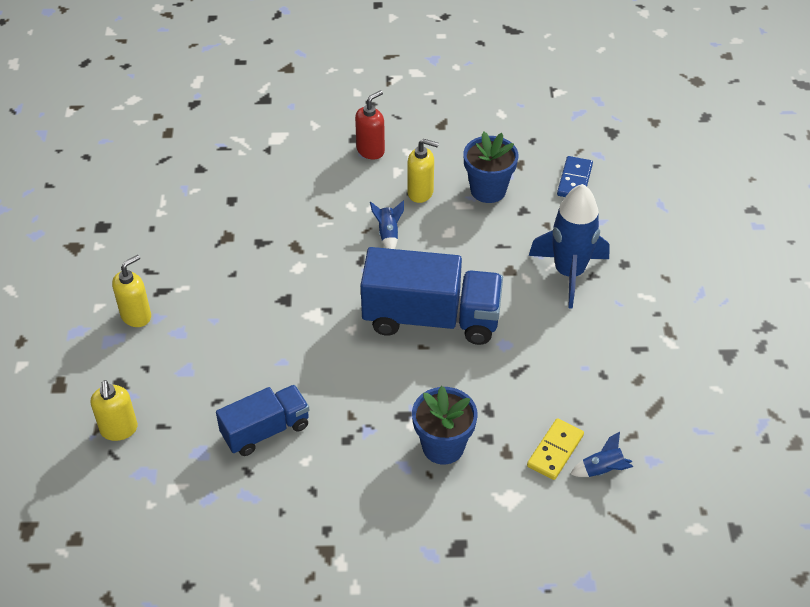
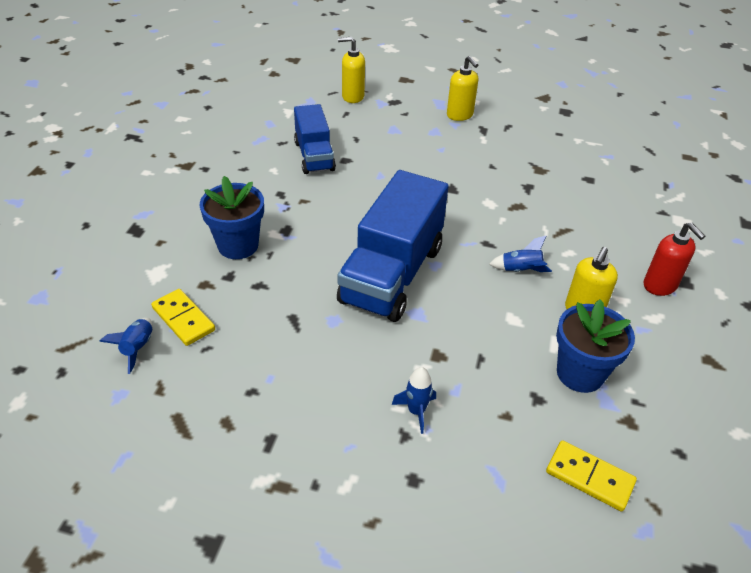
camera: 105 degrees right, 5 degrees down
blue rocket [529,184,610,309] -> blue rocket [392,367,436,434], size x0.43
blue domino [557,156,593,197] -> yellow domino [546,440,637,512]

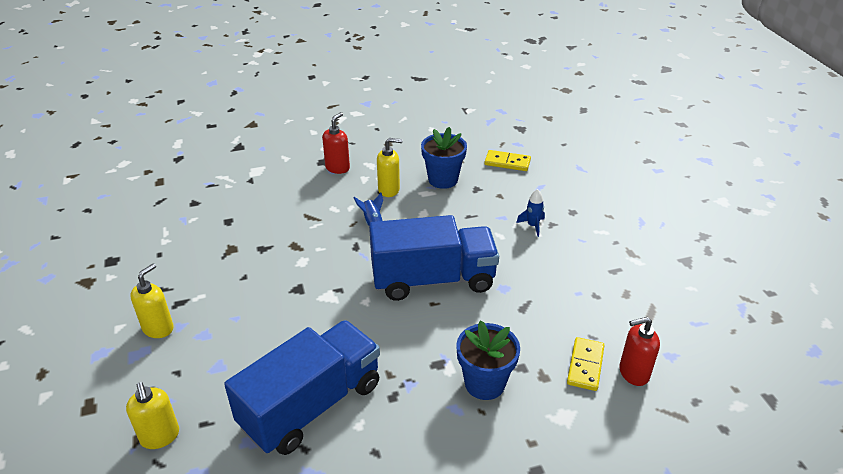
camera: 120 degrees left, 5 degrees down
blue rocket [99,318,153,374] -> red soap dispenser [619,317,660,386]
blue truck [294,104,336,174] -> blue truck [224,320,380,455], size x1.68
yellow domino [546,440,637,512] -> yellow domino turned 75 degrees counterclockwise [484,150,531,171]

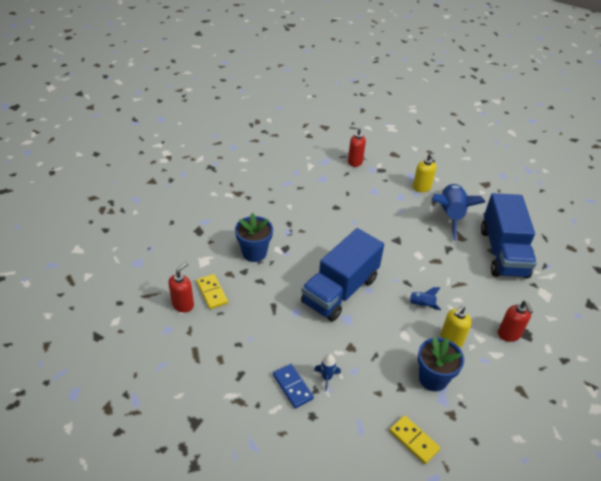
camera: 135 degrees right, 5 degrees up
yellow soap dispenser [126,382,179,449] -> red soap dispenser [348,126,366,167]
blue truck [224,320,380,455] -> blue truck moved to [481,193,537,279]
yellow domino [484,150,531,171] -> yellow domino turned 75 degrees clockwise [389,415,440,464]
none -> blue domino [273,364,314,408]
none -> blue rocket [432,184,485,240]

